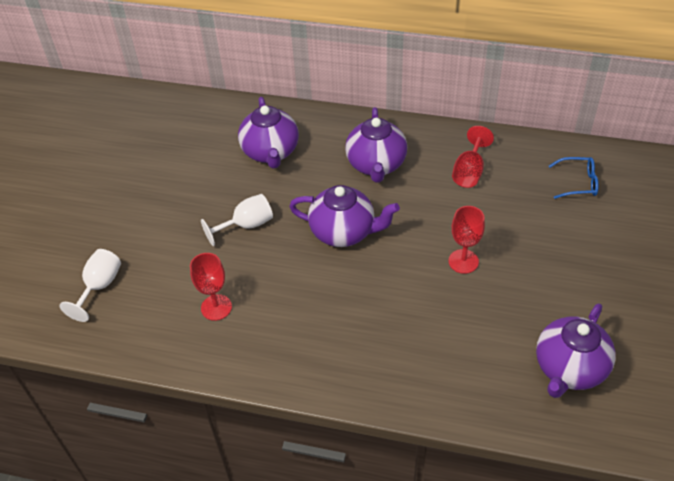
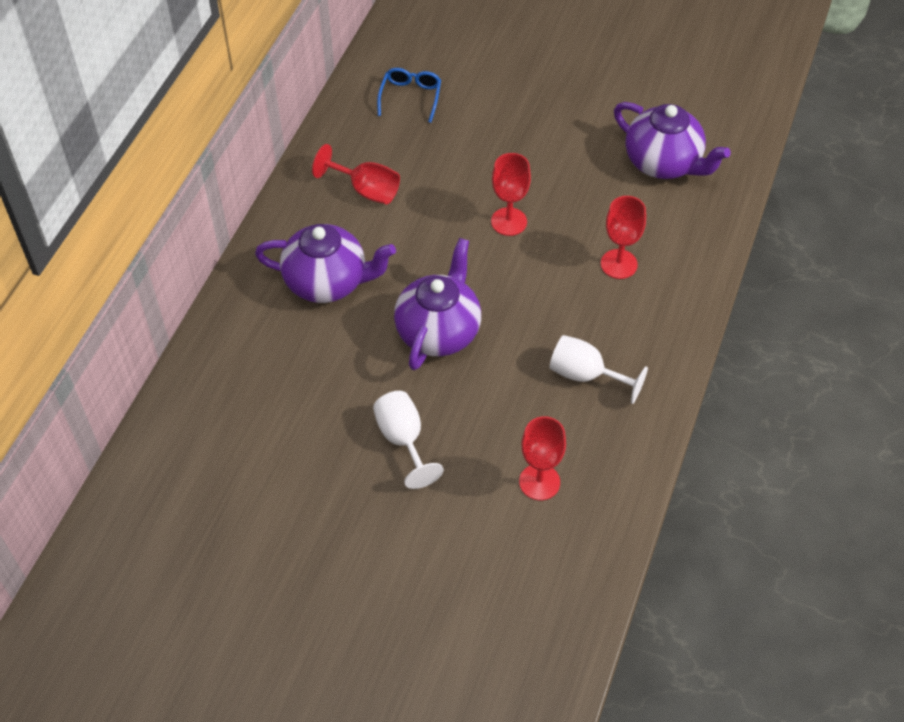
camera: 85 degrees left, 5 degrees up
white goblet [60,249,121,322] -> white goblet moved to [549,335,648,404]
purple teapot [238,97,299,169] -> none
none -> red goblet [601,196,646,279]

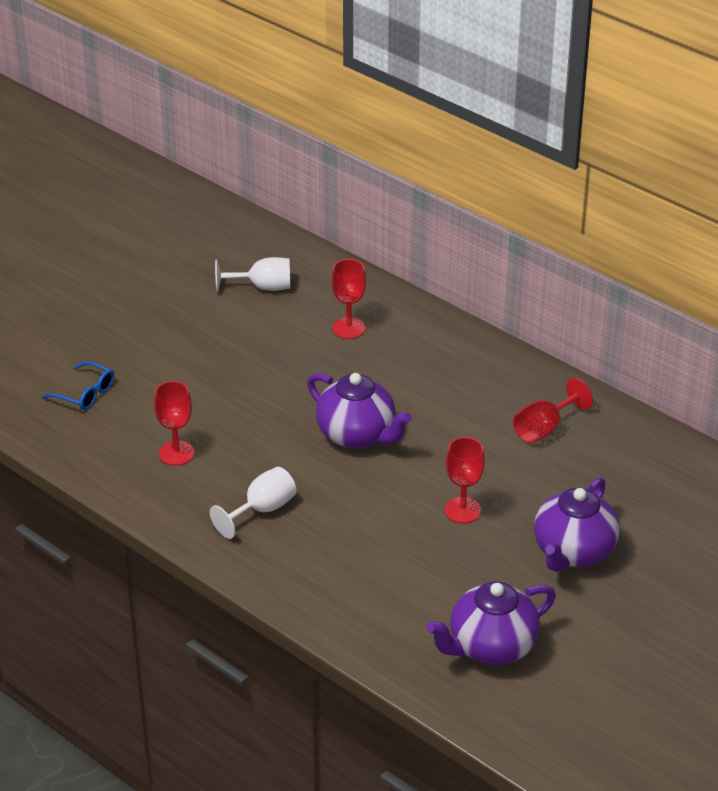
camera: 110 degrees right, 15 degrees down
purple teapot [255,224,396,303] -> purple teapot moved to [534,477,619,572]
white goblet [373,391,444,489] -> white goblet moved to [215,257,290,292]
blue glasses [377,68,441,123] -> blue glasses moved to [42,361,114,410]
red goblet [601,196,646,279] -> red goblet moved to [331,259,366,339]

